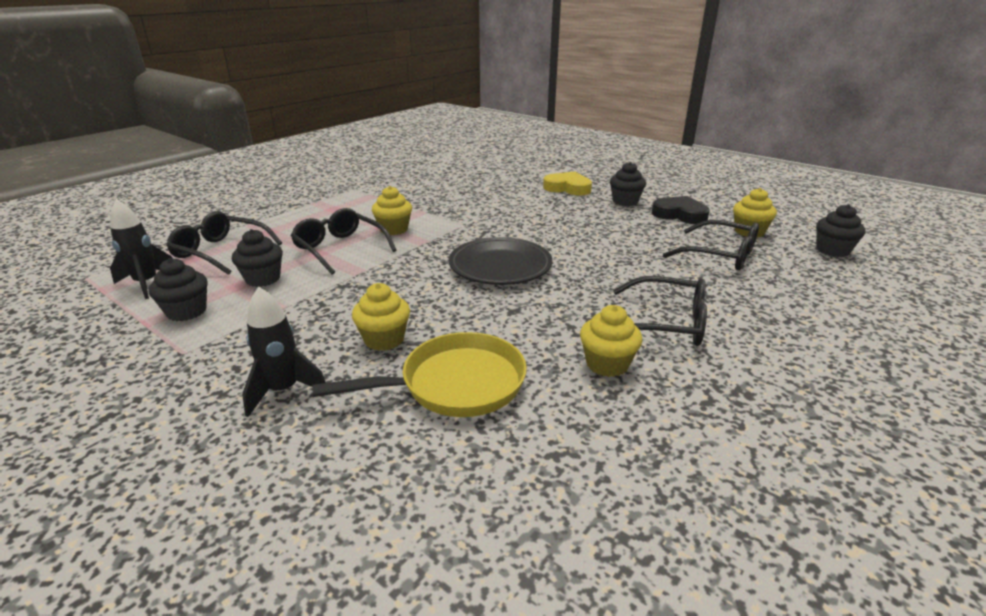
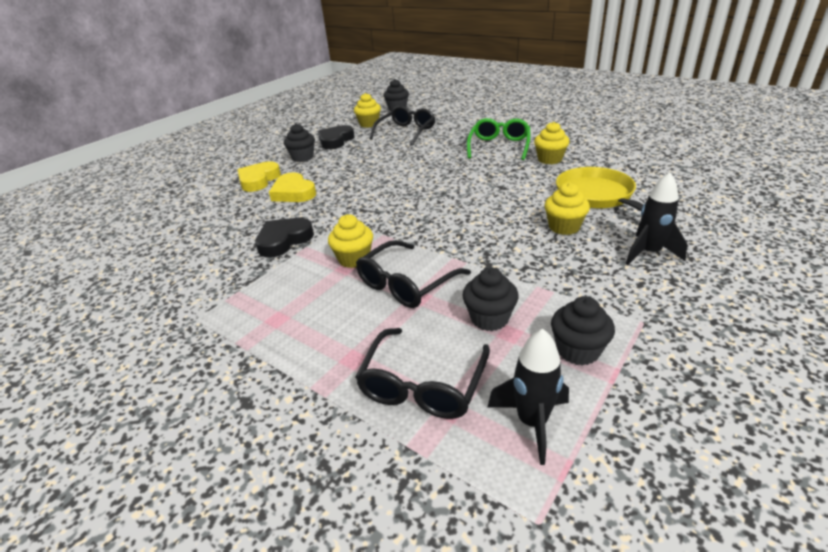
camera: 90 degrees left, 5 degrees up
black plate [449,237,552,285] -> none
black glasses [613,276,707,346] -> green glasses [467,118,530,160]
none -> black heart [255,218,314,258]
none -> yellow heart [269,172,316,202]

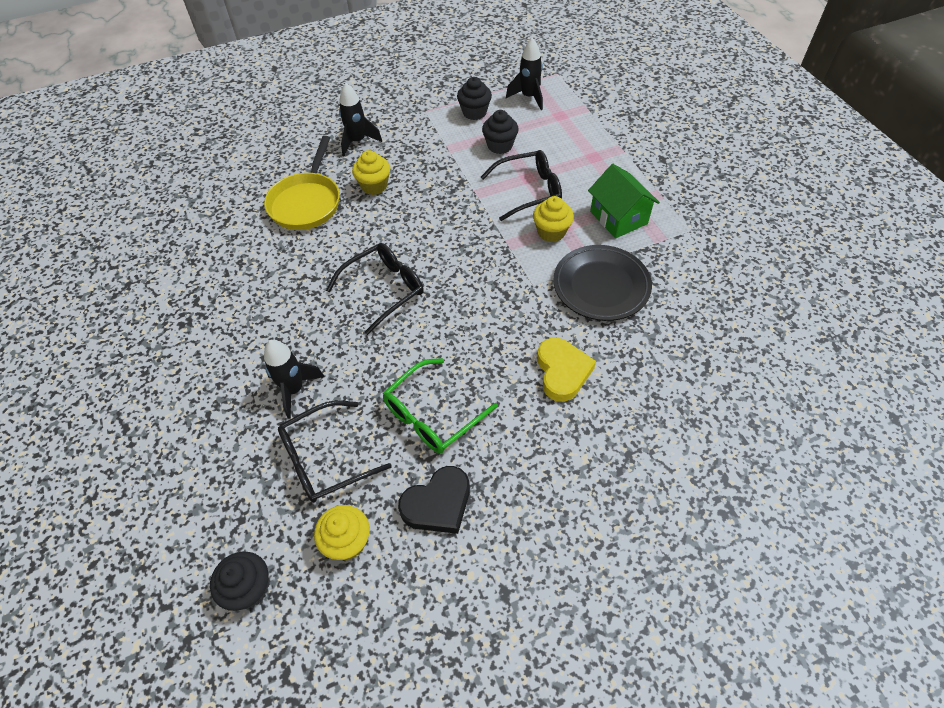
camera: 150 degrees left, 20 degrees up
yellow heart [238,161,281,192] -> none
black heart [255,218,314,258] -> black plate [553,245,652,321]
black cupcake [284,123,315,162] -> none
black glasses [355,328,490,419] -> black glasses moved to [326,243,424,335]
green glasses [467,118,530,160] -> green glasses moved to [383,358,498,453]
yellow cupcake [534,122,570,164] -> none
none -> black rocket [264,340,325,419]
none -> green house [588,164,660,238]

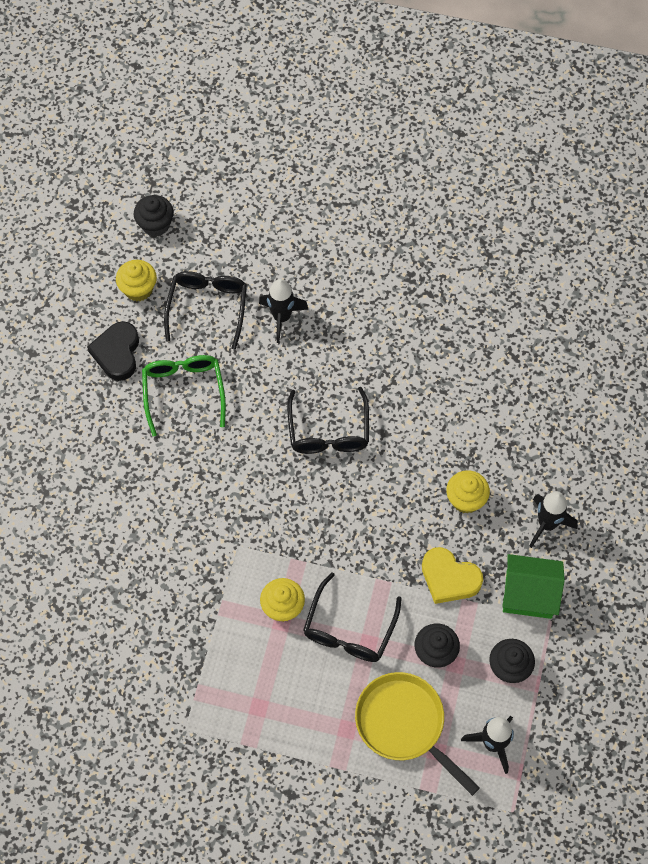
camera: 125 degrees right, 10 degrees up
yellow pan [264,136,340,230] -> yellow pan moved to [355,672,480,796]
yellow heart [537,337,596,402] -> yellow heart moved to [422,547,483,604]
black plate [553,245,652,321] -> none
green house [588,164,660,238] -> green house moved to [502,554,565,619]

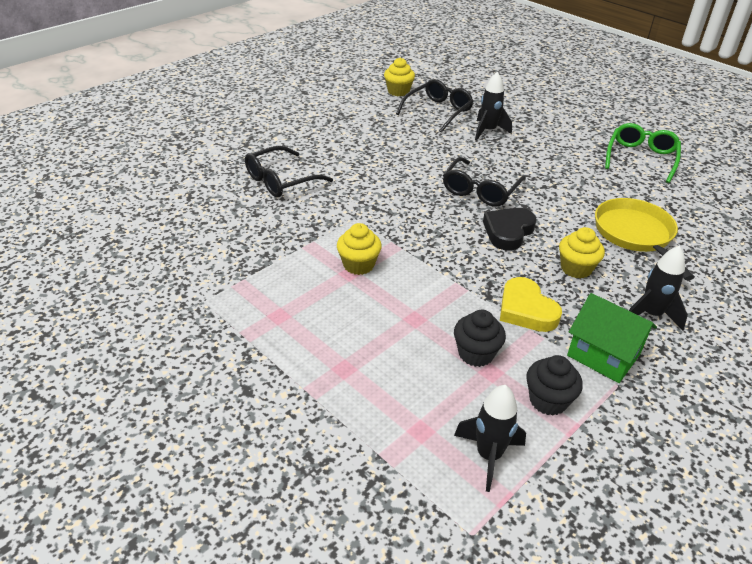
camera: 30 degrees right, 25 degrees down
black heart [87,321,139,381] -> black heart moved to [483,208,537,251]
black cupcake [134,195,174,237] -> none
green glasses [142,355,226,437] -> green glasses moved to [605,123,681,183]
black glasses [303,572,402,662] -> black glasses moved to [245,146,333,198]
yellow pan [355,672,480,796] -> yellow pan moved to [595,198,695,280]

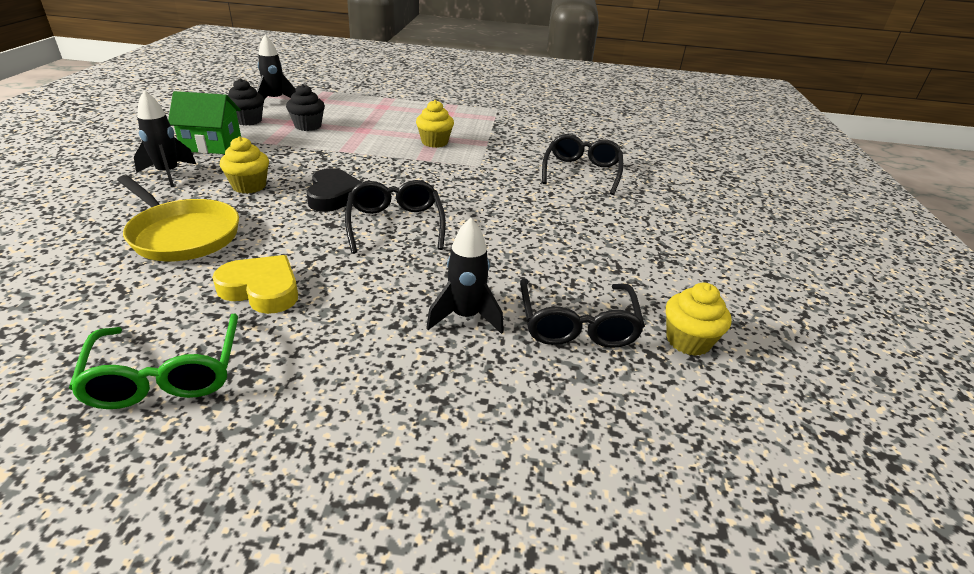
camera: 140 degrees right, 5 degrees down
yellow heart [500,277,562,332] -> yellow heart moved to [212,255,298,314]

